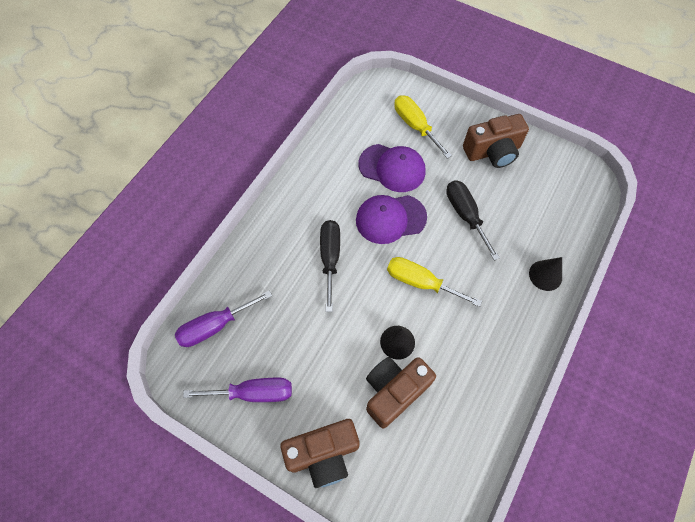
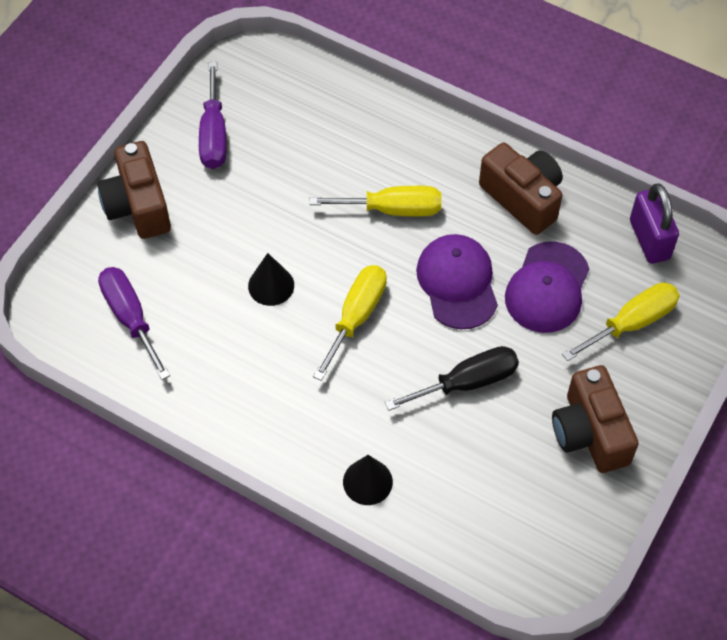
camera: 90 degrees right, 5 degrees down
purple screwdriver [175,290,272,347] -> purple screwdriver moved to [98,267,170,380]
black screwdriver [320,220,340,312] -> yellow screwdriver [309,186,441,216]
brown camera [366,357,436,428] -> brown camera moved to [479,143,563,235]
none -> purple padlock [630,183,679,264]

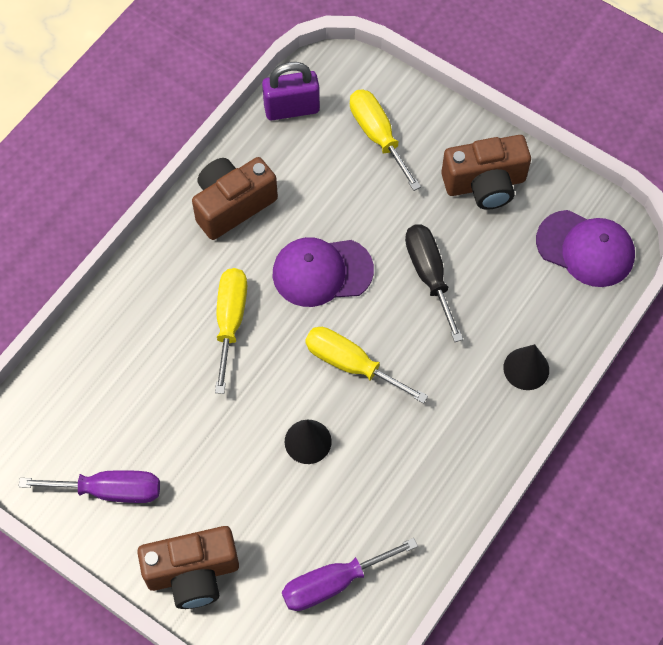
camera: 85 degrees left, 5 degrees up
purple cap [505,241,589,333] -> purple cap moved to [536,210,635,287]

